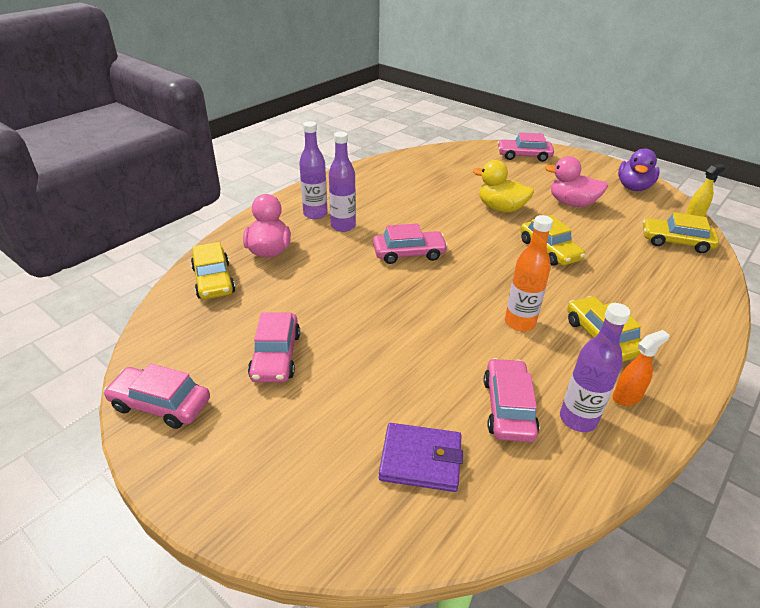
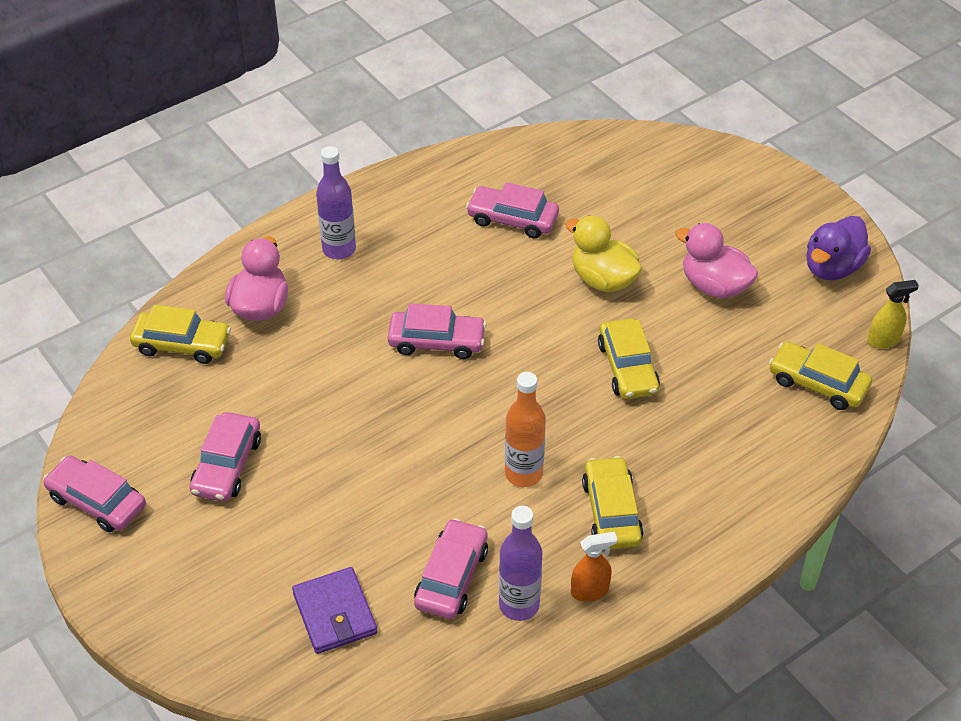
camera: 15 degrees right, 10 degrees up
yellow car [191,242,235,299] -> yellow car turned 75 degrees counterclockwise [130,305,231,364]
purple bottle [329,131,356,232] -> none
purple wallet [379,423,463,492] -> purple wallet turned 45 degrees clockwise [292,567,377,654]
pink car [498,132,554,162] -> pink car moved to [466,182,559,238]

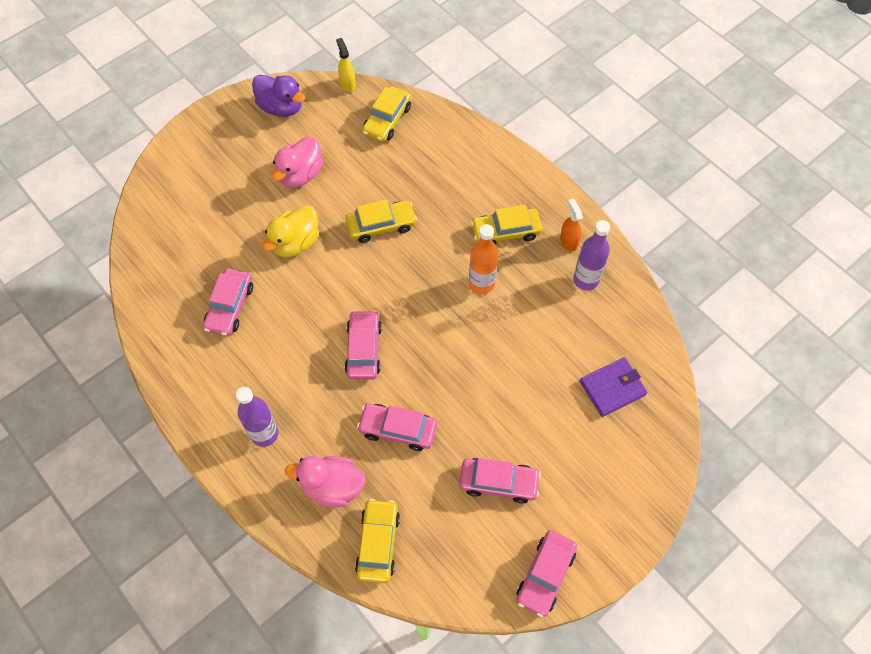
camera: 95 degrees left, 15 degrees up
pink car [414,518,488,619] -> pink car moved to [357,404,437,451]

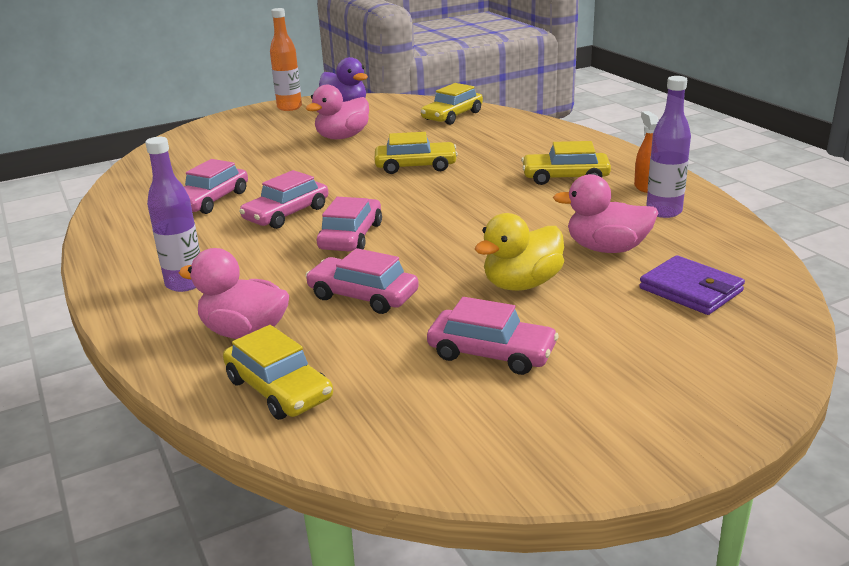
camera: 15 degrees right, 35 degrees down
yellow duck [262,205,319,257] -> yellow duck moved to [475,213,564,291]
yellow spray bottle [336,38,356,92] -> none
yellow car [355,499,400,583] -> yellow car turned 120 degrees clockwise [223,325,333,420]
orange bottle [469,224,498,294] -> orange bottle moved to [270,8,302,111]
pink car [516,530,577,617] -> pink car moved to [239,170,328,229]
purple wallet [580,357,648,417] -> purple wallet turned 60 degrees clockwise [639,255,745,315]
none -> pink duck [553,174,659,253]

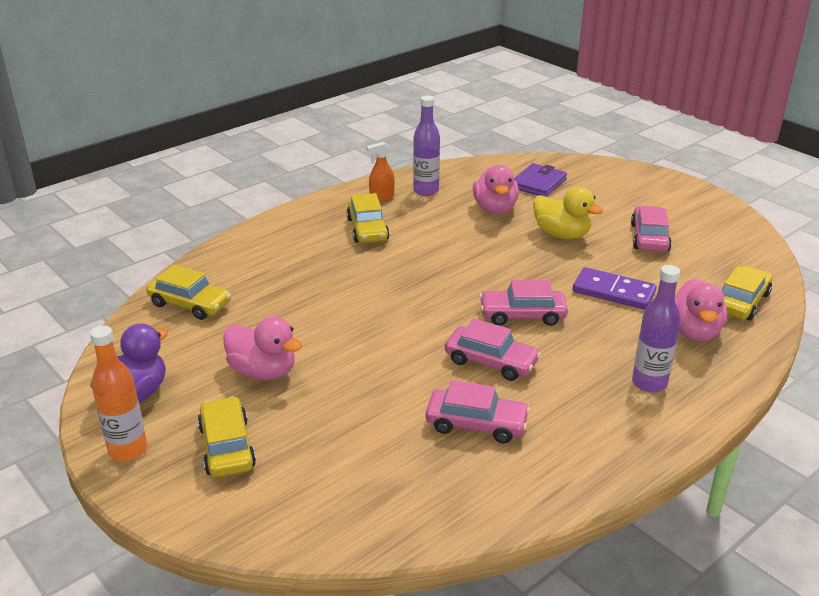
camera: 105 degrees left, 5 degrees up
pink car [305,248,419,314] -> purple domino [572,267,657,310]
yellow car [375,132,458,174] -> yellow car moved to [198,396,256,477]

